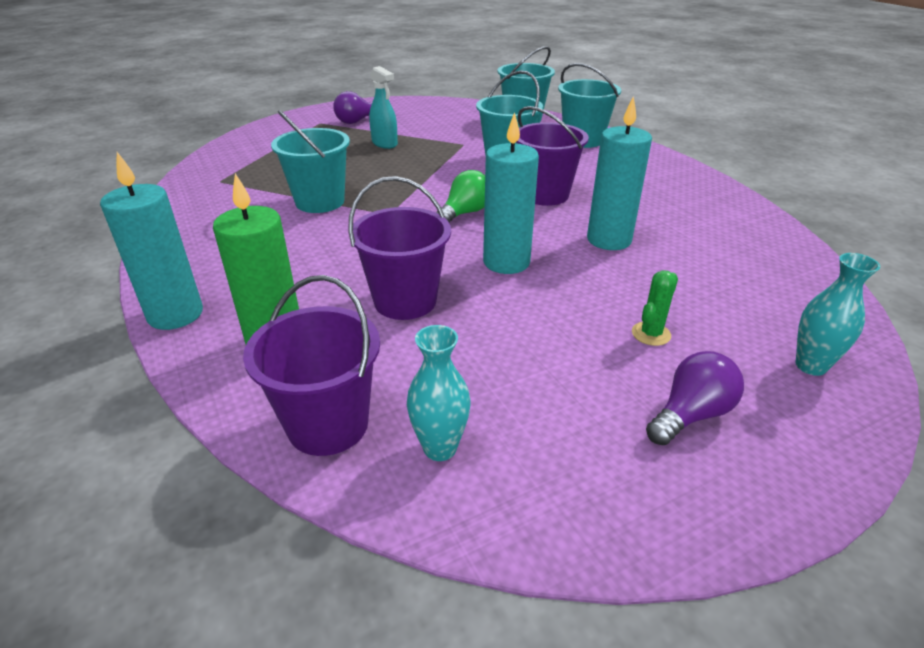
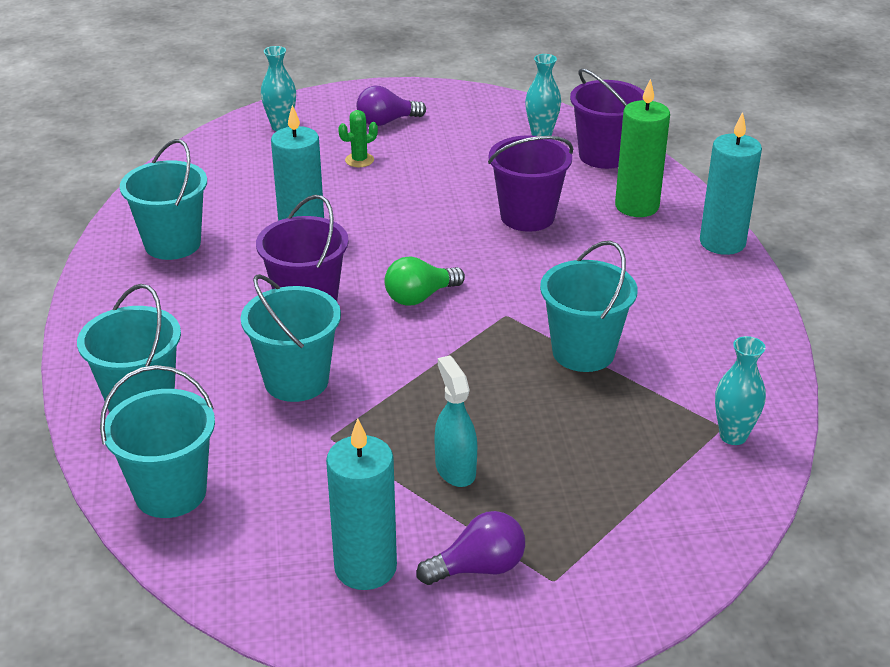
camera: 160 degrees left, 0 degrees up
turquoise candle [483,112,539,274] -> turquoise candle moved to [326,419,397,590]
none -> turquoise bucket [120,139,207,260]
none -> turquoise vase [715,336,766,445]

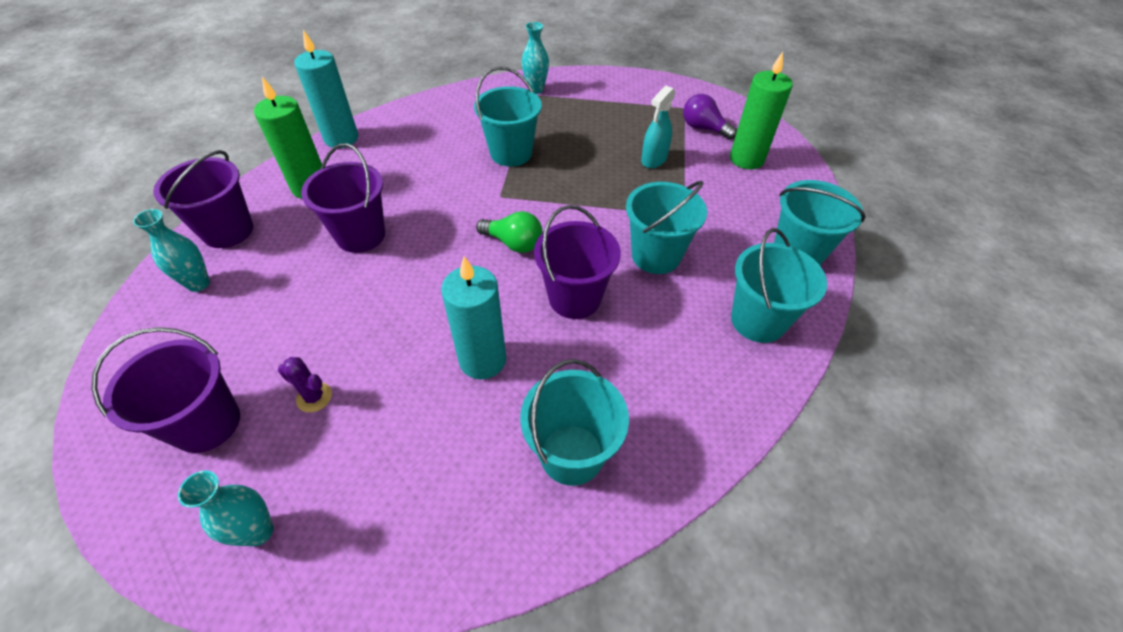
camera: 125 degrees left, 15 degrees up
turquoise candle [326,419,397,590] -> green candle [730,52,793,169]
green cactus [338,110,378,167] -> purple cactus [278,357,332,412]
purple light bulb [357,86,426,126] -> purple bucket [91,327,240,453]

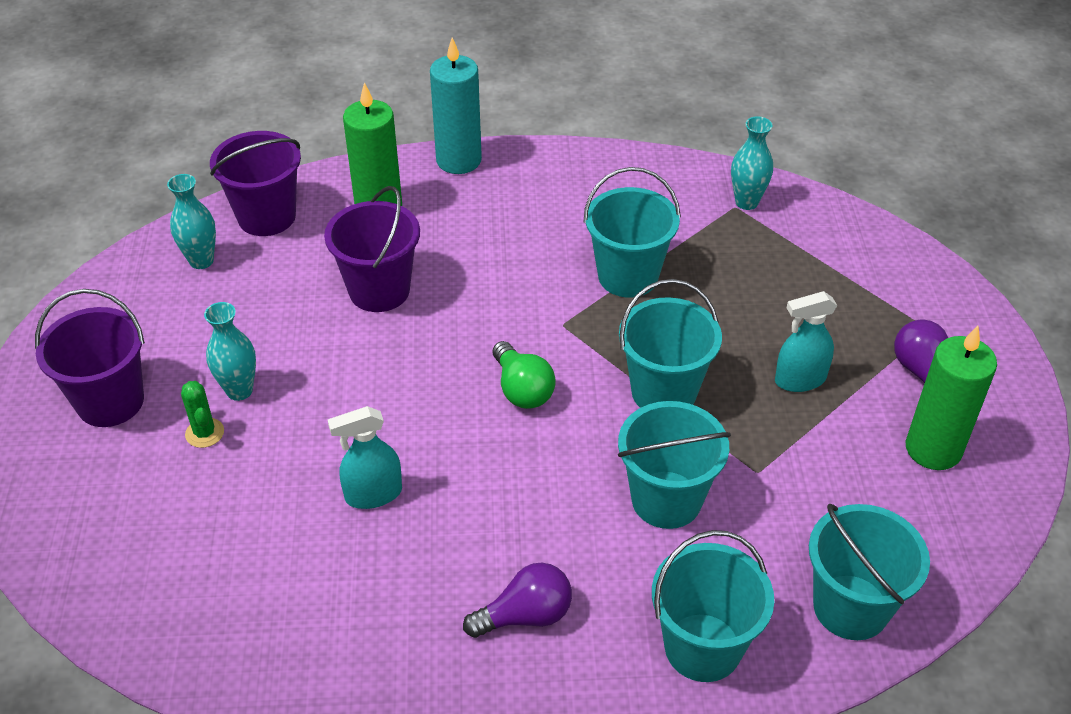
camera: 40 degrees right, 5 degrees down
turquoise vase [178,470,273,546] -> turquoise vase moved to [204,302,256,401]
purple cactus [278,357,332,412] -> green cactus [181,381,224,448]
turquoise candle [441,256,506,380] -> turquoise spray bottle [328,406,402,509]
turquoise bucket [520,359,629,486] -> turquoise bucket moved to [619,279,722,408]
purple bucket [534,205,621,319] -> none
none -> purple light bulb [463,563,572,638]

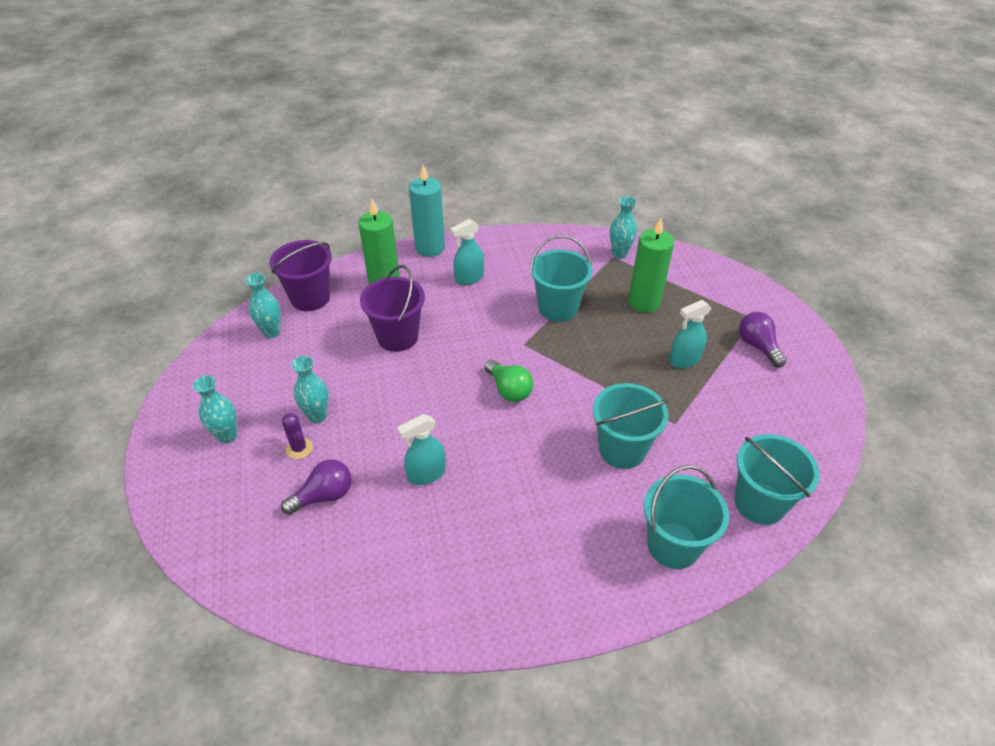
camera: 10 degrees left, 0 degrees up
purple bucket [35,289,145,427] -> turquoise vase [193,376,237,443]
green cactus [181,381,224,448] -> purple cactus [282,413,313,459]
purple light bulb [463,563,572,638] -> purple light bulb moved to [281,460,352,515]
turquoise bucket [619,279,722,408] -> none
green candle [906,326,997,470] -> green candle moved to [628,218,674,313]
none -> turquoise spray bottle [450,219,484,285]

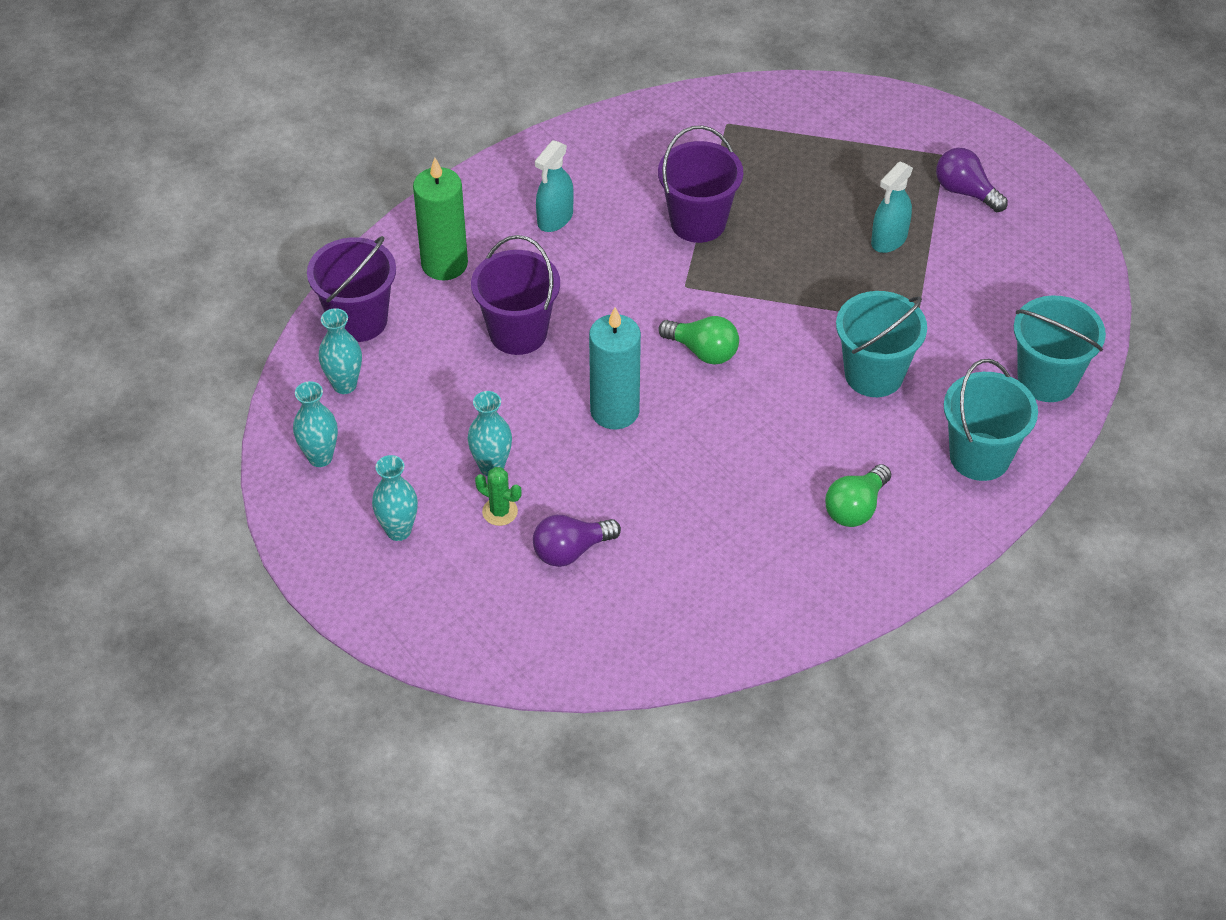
camera: 25 degrees left, 5 degrees up
purple light bulb [281,460,352,515] -> purple light bulb turned 150 degrees counterclockwise [533,515,621,567]
purple cactus [282,413,313,459] -> green cactus [475,467,522,526]
turquoise spray bottle [397,414,446,485] -> none
turquoise candle [409,165,445,257] -> turquoise candle moved to [589,307,641,429]
turquoise bucket [530,235,593,322] -> purple bucket [658,126,743,243]
turquoise vase [610,197,637,258] -> turquoise vase moved to [293,381,338,467]
green candle [628,218,674,313] -> none
none -> green light bulb [825,464,891,527]

